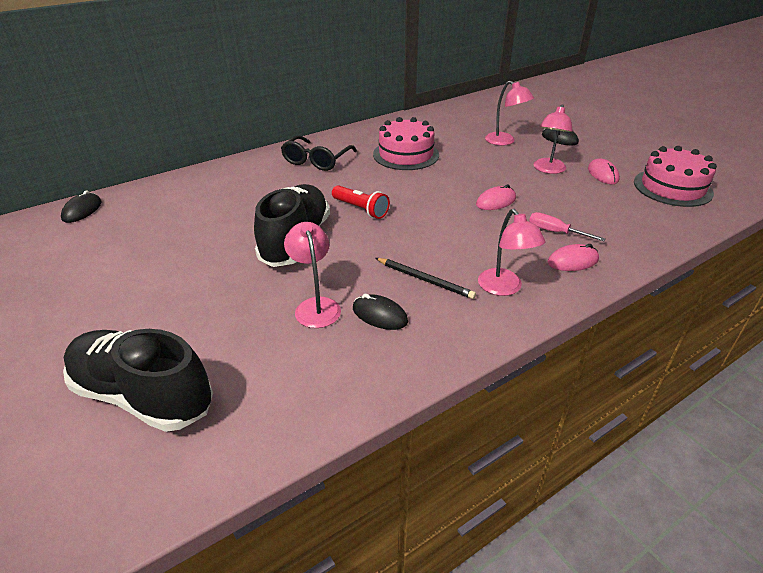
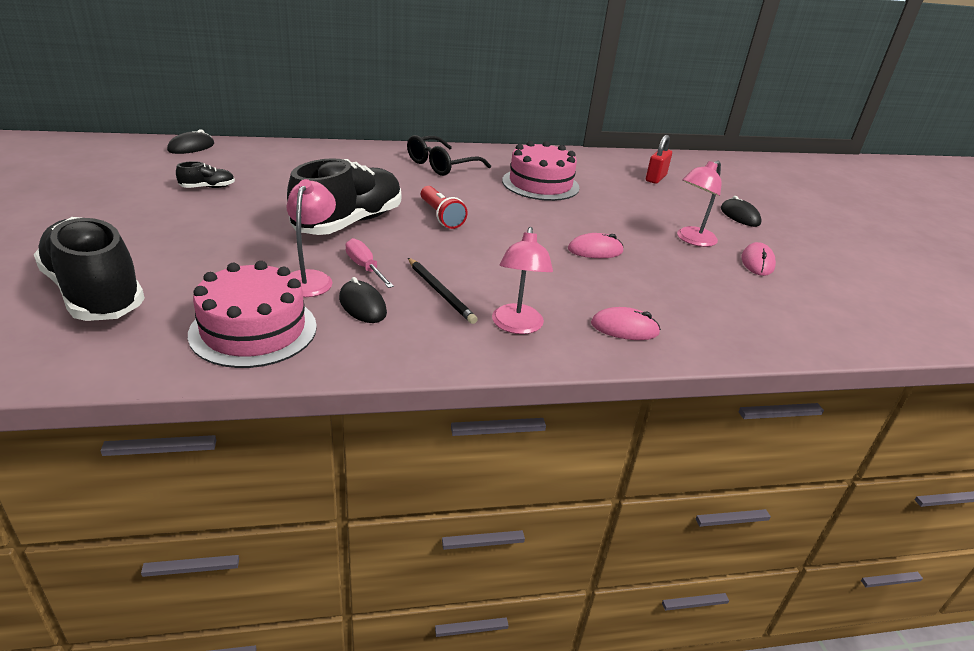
camera: 20 degrees right, 5 degrees down
pink lamp [485,81,534,146] -> none
pink screwdriver [529,212,605,241] -> pink screwdriver moved to [345,238,394,288]
pink cake [634,146,717,207] -> pink cake moved to [188,261,317,368]
none -> black shoe [176,161,235,188]
none -> red padlock [646,135,672,184]

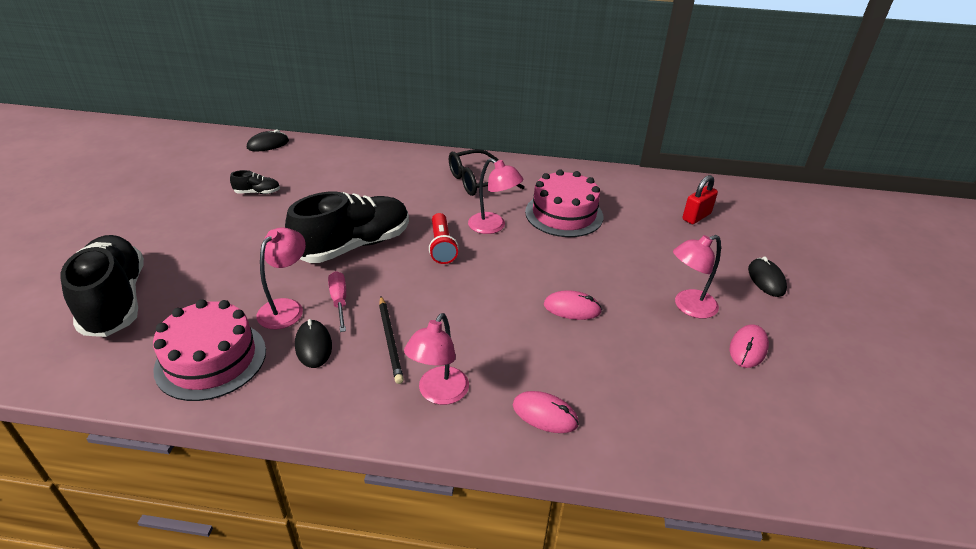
camera: 20 degrees right, 5 degrees up
none -> pink lamp [468,158,523,234]

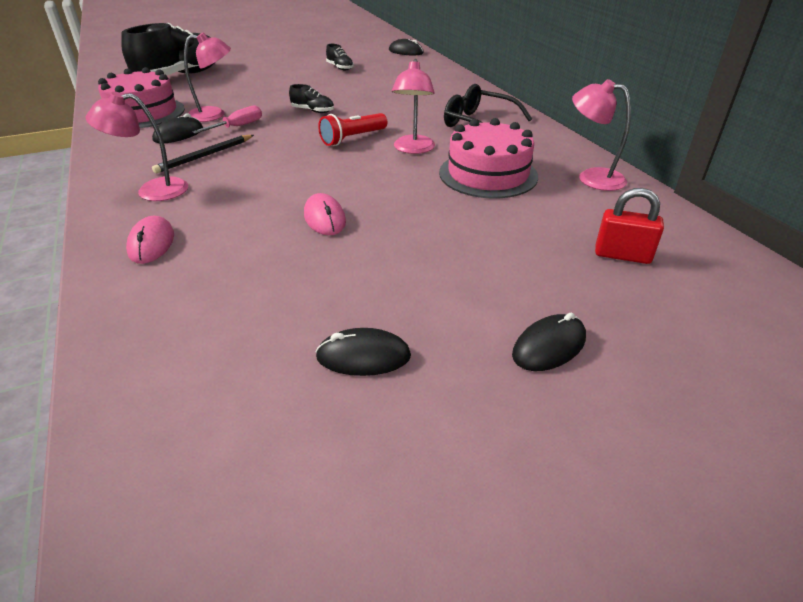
camera: 60 degrees right, 0 degrees up
black shoe [285,191,409,263] -> black shoe [289,84,334,113], size x0.41
pink lamp [673,235,721,319] -> pink lamp moved to [572,79,631,191]
pink mouse [730,324,769,368] -> black mouse [316,328,411,376]

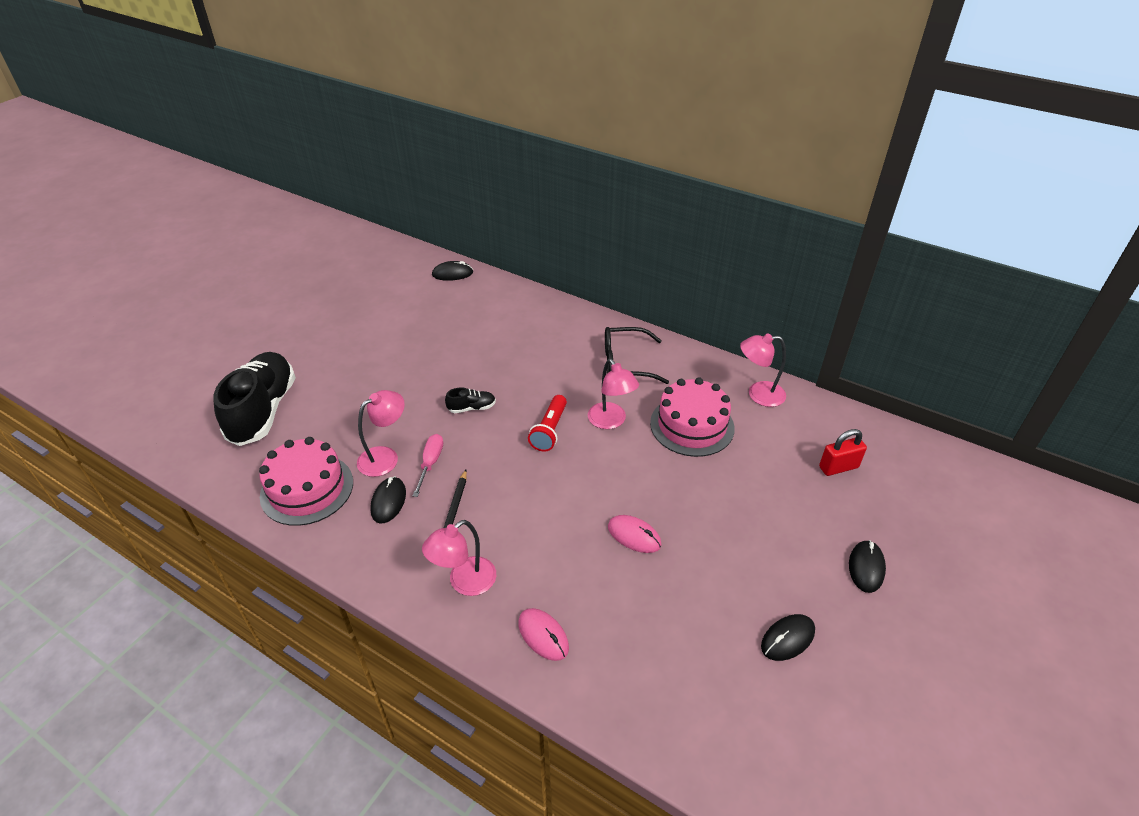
camera: 35 degrees left, 5 degrees up
black shoe [326,44,354,70] -> none

